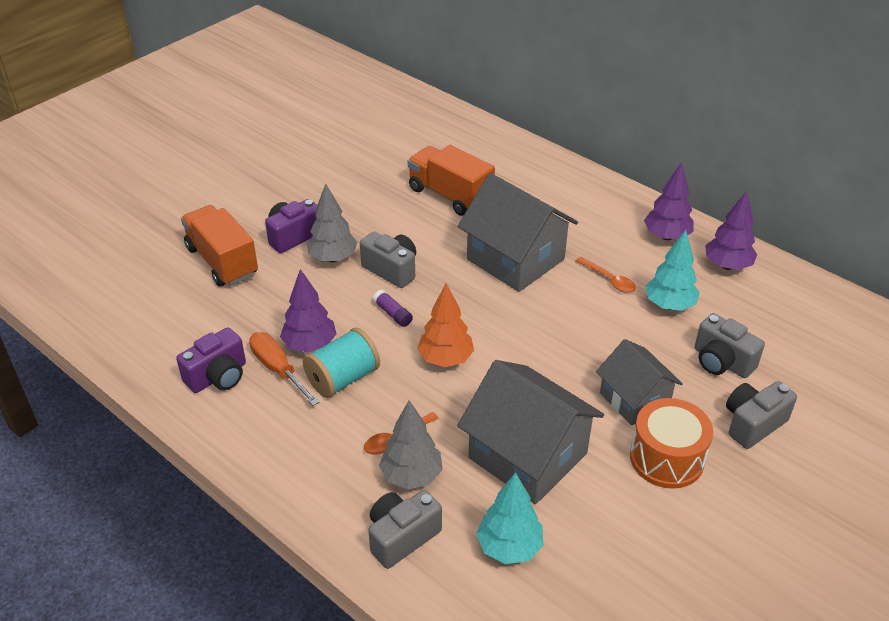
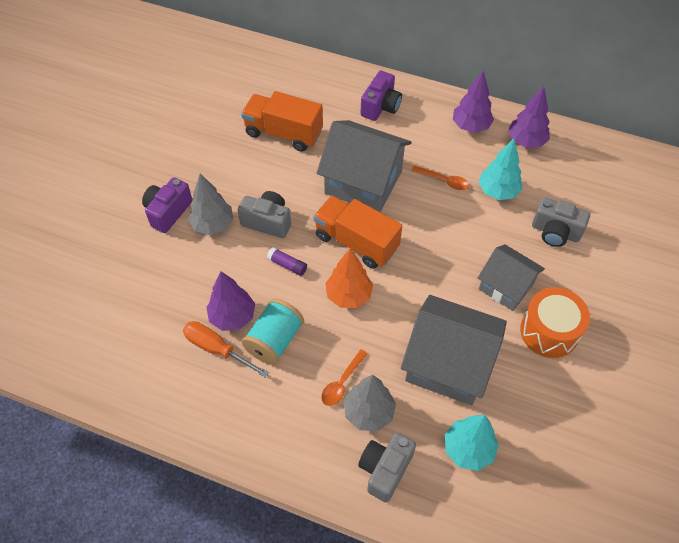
camera: 20 degrees left, 15 degrees up
purple camera [176,327,246,393] -> purple camera moved to [360,71,402,121]
orange truck [181,205,258,287] -> orange truck moved to [313,195,402,269]
grey camera [726,381,797,449] -> none

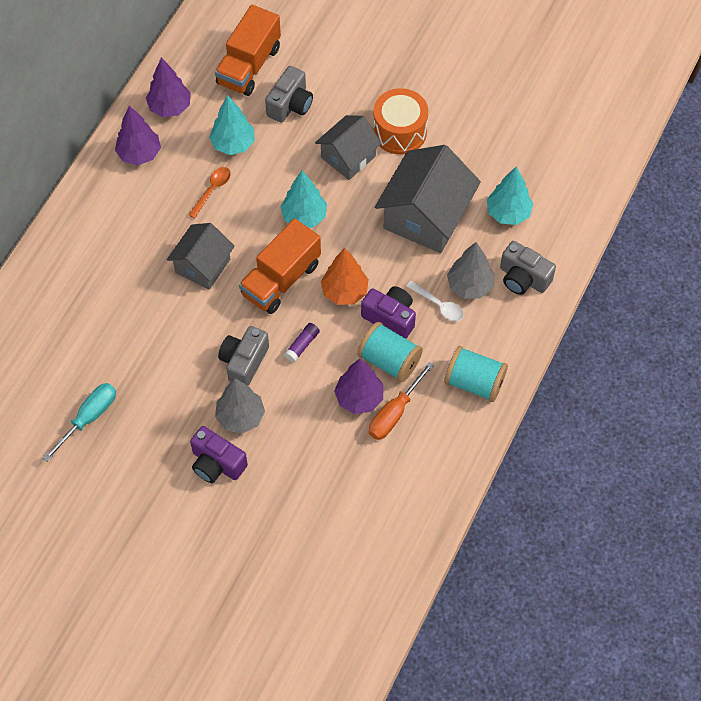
camera: 85 degrees left, 5 degrees up
orange truck [241,91,323,152] -> orange truck moved to [215,5,281,96]
grey house [317,120,412,212] -> grey house [167,223,235,290], size x0.62
orange spoon [321,349,368,406] -> white spoon [406,281,464,321]
purple camera [360,71,402,121] -> purple camera moved to [361,286,416,339]
none -> turquoise screwdriver [43,383,116,462]
none -> turquoise tree [280,171,327,228]
none -> turquoise spool [444,346,508,402]

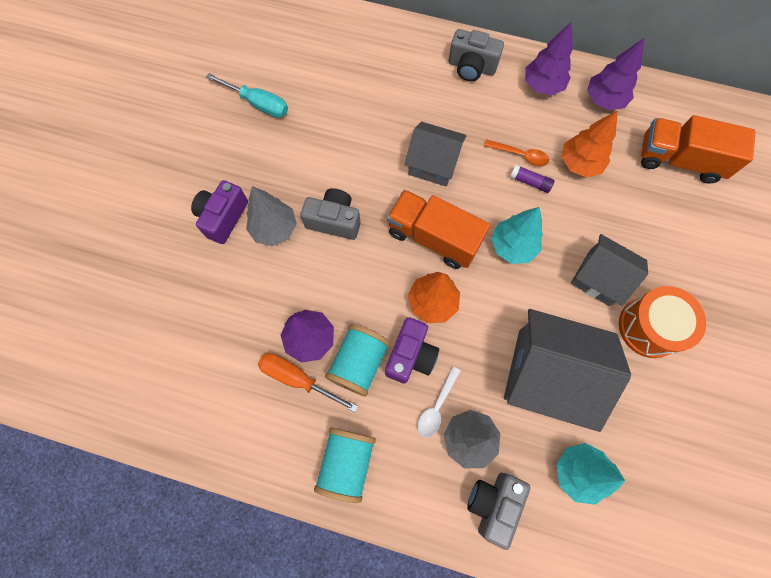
camera: 80 degrees right, 10 degrees up
turquoise tree [209,95,255,155] -> orange tree [562,111,618,178]
grey camera [265,66,313,123] -> grey camera moved to [449,29,504,81]
purple glue stick [284,323,320,363] -> purple glue stick moved to [510,165,555,193]

